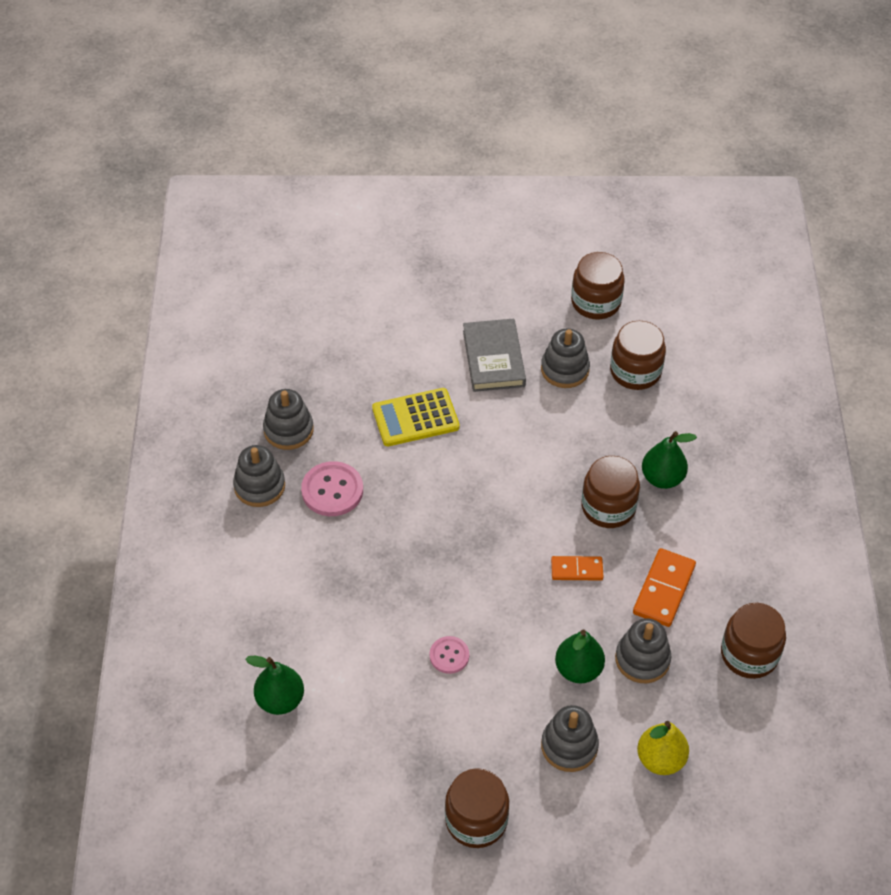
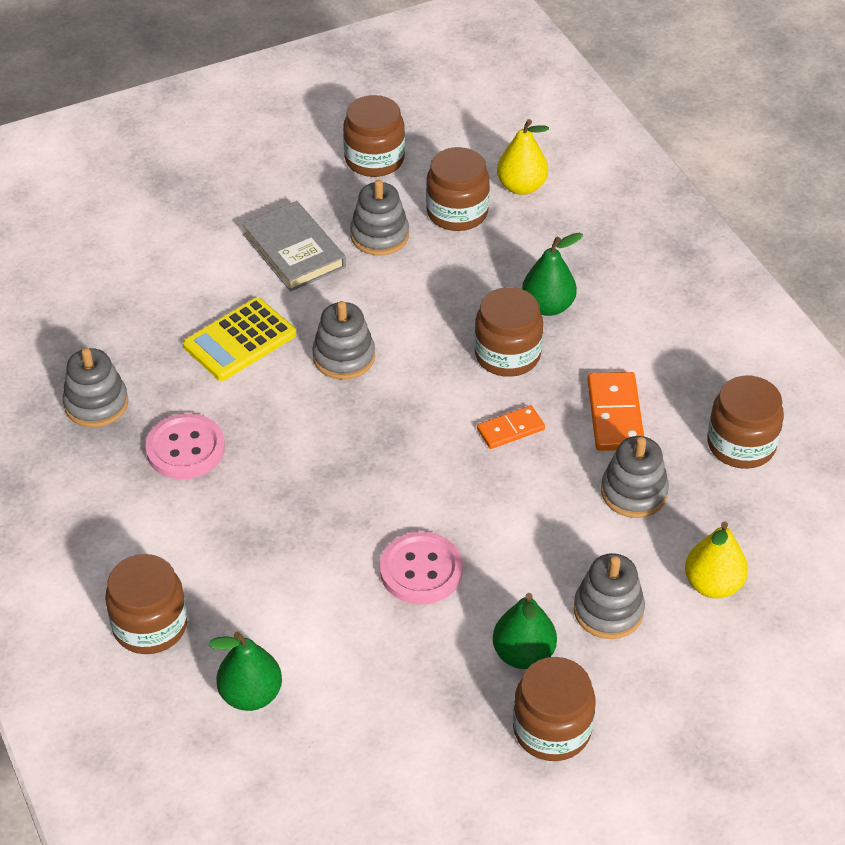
camera: 25 degrees left, 5 degrees down
grey stacking toy [233,445,285,507] -> grey stacking toy moved to [312,301,375,380]
pink button [430,636,469,674] -> pink button [380,531,463,605], size x1.66
green pear [555,630,605,683] -> green pear moved to [493,593,557,669]
none -> brown jar [105,554,187,654]
none -> yellow pear [497,119,549,195]

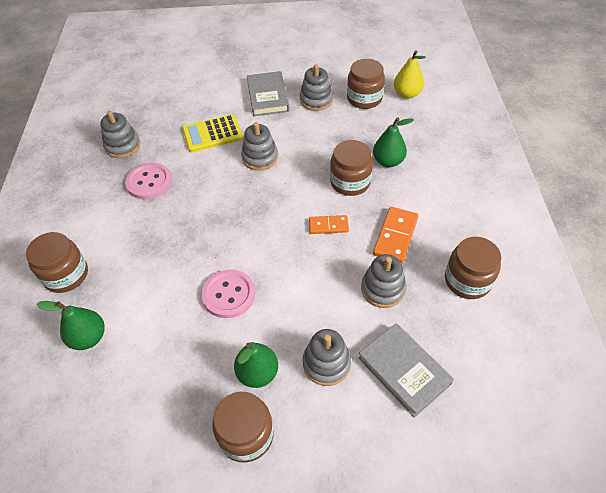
camera: 25 degrees right, 5 degrees up
brown jar [343,95,405,177] -> none
yellow pear [685,522,748,598] -> grey book [358,323,454,418]

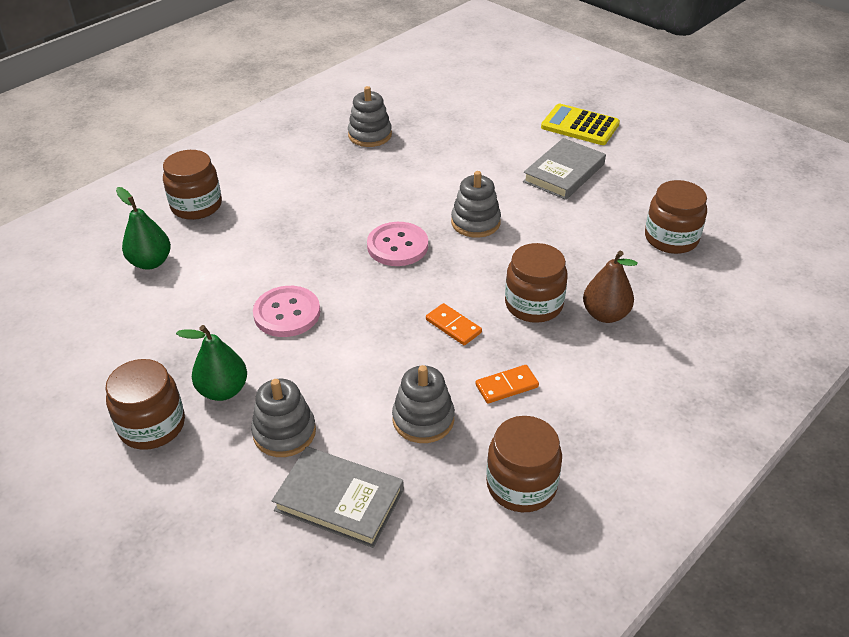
camera: 45 degrees right, 10 degrees down
pink button [125,163,172,199] -> pink button moved to [367,222,428,266]
yellow calculator [182,114,243,152] -> yellow calculator moved to [541,104,620,145]
grey stacking toy [300,64,333,111] -> none
grey book [358,323,454,418] -> grey book turned 75 degrees counterclockwise [272,447,404,548]
green pear [373,117,414,167] -> brown pear [583,251,638,323]
orange domino [373,207,419,263] -> orange domino [476,365,539,404], size x0.64
yellow pear [394,50,426,99] -> none

